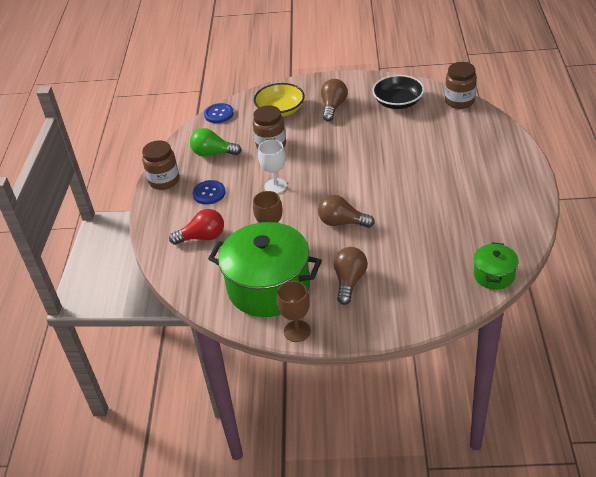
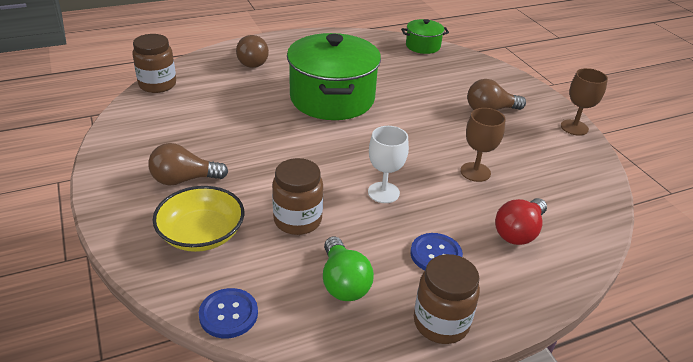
camera: 120 degrees left, 5 degrees down
red light bulb [169,209,224,245] -> red light bulb turned 105 degrees counterclockwise [495,198,547,245]
green pot [208,222,322,317] -> green pot moved to [287,33,381,120]
brown light bulb [318,195,375,228] -> brown light bulb moved to [236,35,269,68]
black bowl [372,75,424,109] -> none

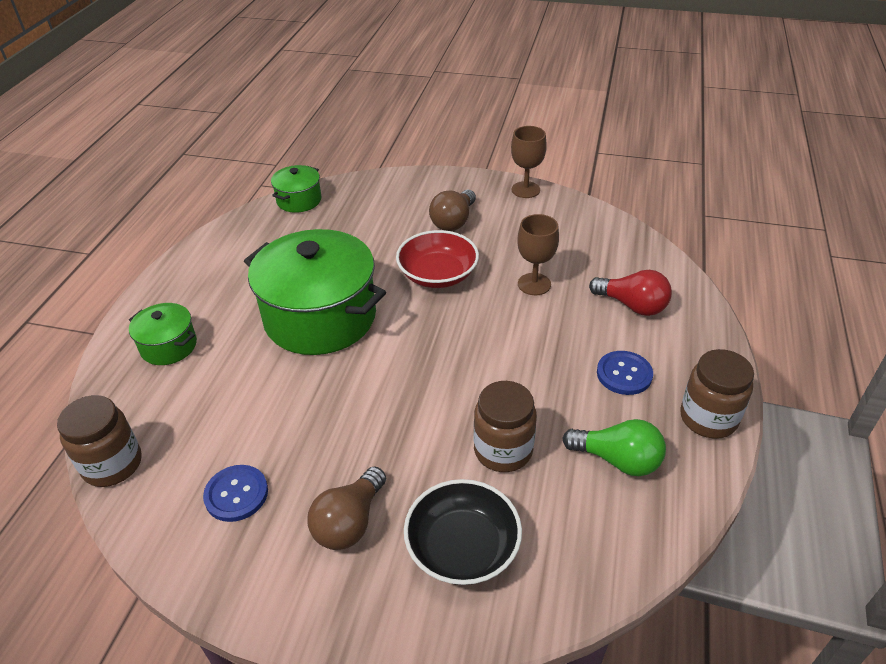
camera: 50 degrees left, 5 degrees up
yellow bowl [153,186,244,252] -> black bowl [404,479,522,585]
blue button [199,288,258,338] -> blue button moved to [203,465,268,522]
brown light bulb [236,35,269,68] -> green pot [129,303,197,365]
white goblet [368,126,409,203] -> none
red light bulb [495,198,547,245] -> red light bulb turned 45 degrees counterclockwise [589,270,672,316]
none -> red bowl [396,230,479,288]

